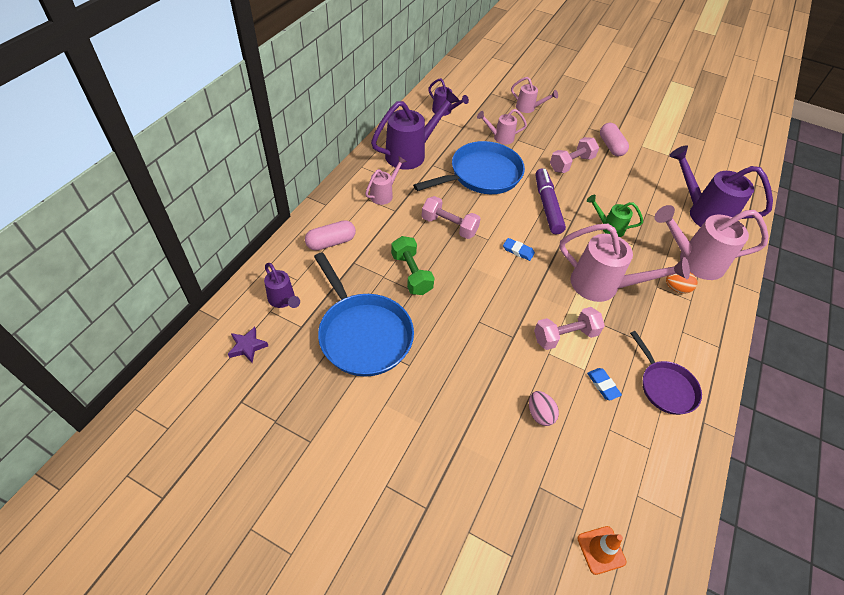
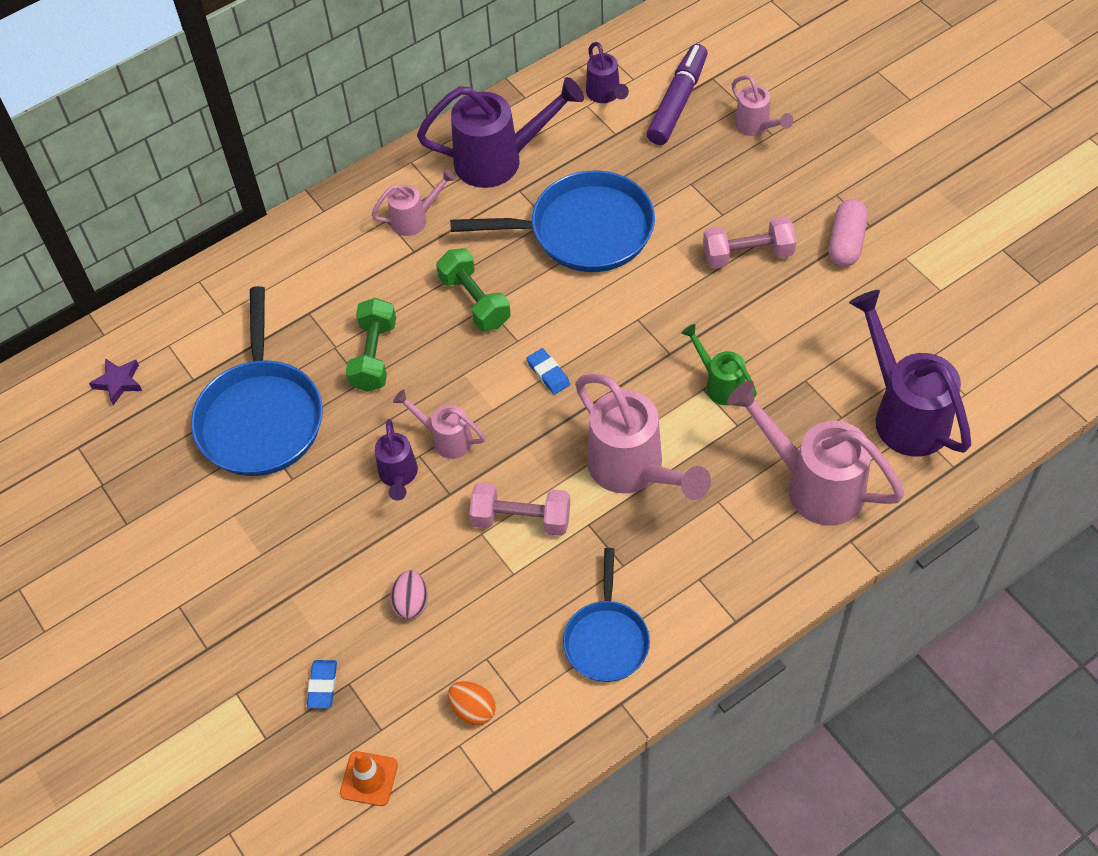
camera: 35 degrees right, 5 degrees up
purple watering can [264,263,300,308] -> purple watering can moved to [375,419,418,501]
pink capsule [305,220,356,251] -> none
pink dumbbell [422,196,481,239] -> green dumbbell [436,248,511,331]
pink watering can [477,109,527,144] -> pink watering can moved to [393,389,485,459]
purple marker [535,168,566,235] -> purple marker moved to [647,44,708,145]
blue eraser [587,368,622,400] -> blue eraser moved to [307,660,337,709]
purple pan [630,331,702,415] -> blue pan [563,548,650,682]
orange egg [666,273,697,294] -> orange egg moved to [448,681,496,725]

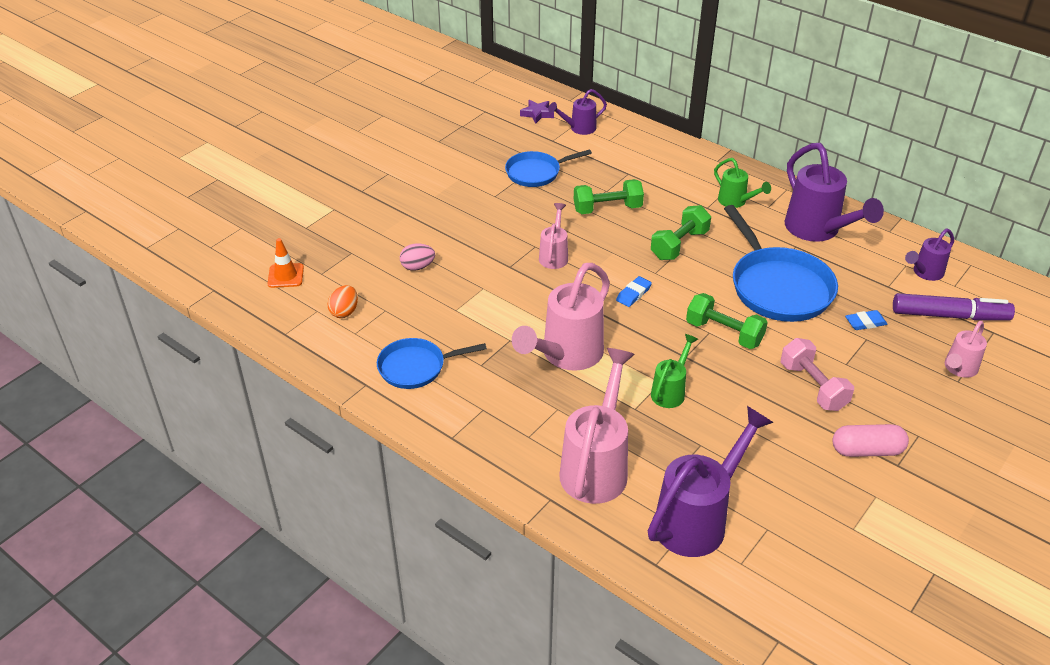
camera: 70 degrees right, 15 degrees down
blue pan [191,286,323,476] -> blue pan [505,149,592,187], size x0.60
blue eraser [307,660,337,709] -> blue eraser moved to [845,310,888,330]
pink watering can [371,169,456,236] -> green watering can [714,158,771,208]
purple watering can [375,419,418,501] -> purple watering can moved to [548,89,607,135]
pink dumbbell [469,482,570,536] -> none
none -> green dumbbell [686,293,768,349]

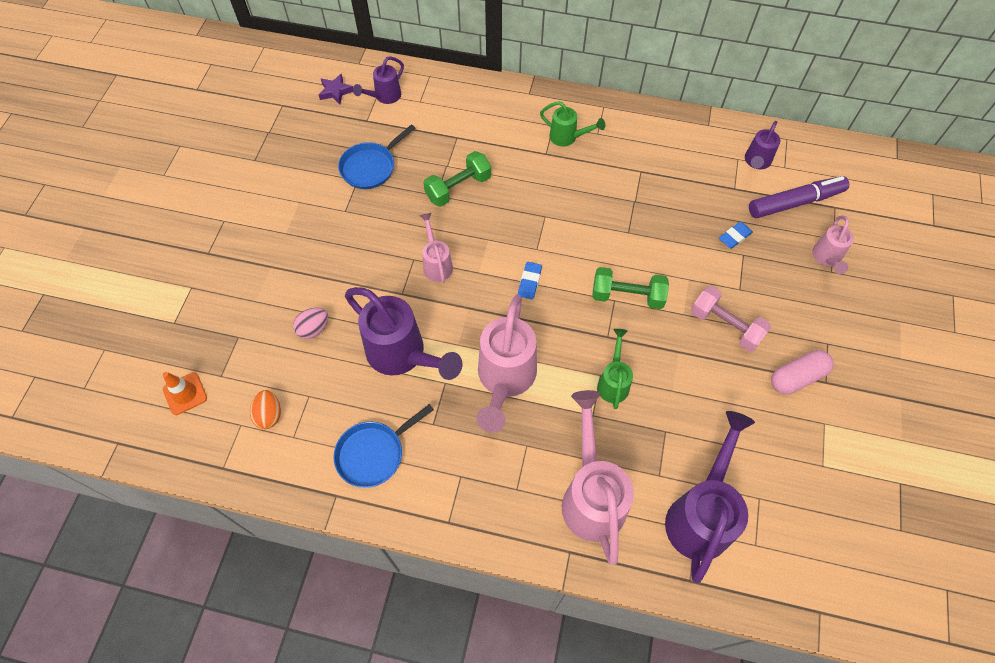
camera: 25 degrees left, 20 degrees up
green dumbbell [651,205,711,260] -> none
blue pan [724,205,838,322] -> none
purple watering can [785,143,884,242] -> purple watering can moved to [345,287,462,380]

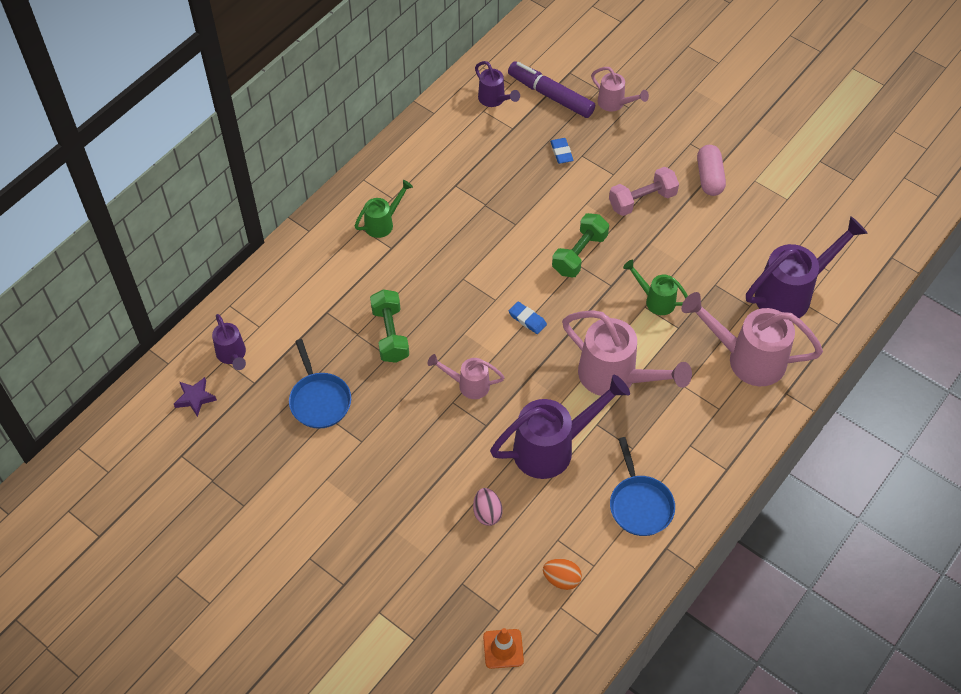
camera: 65 degrees left, 5 degrees down
purple watering can [665,411,755,583] -> purple watering can turned 105 degrees clockwise [746,216,868,318]
purple marker [749,176,849,218] -> purple marker turned 60 degrees counterclockwise [508,61,595,118]

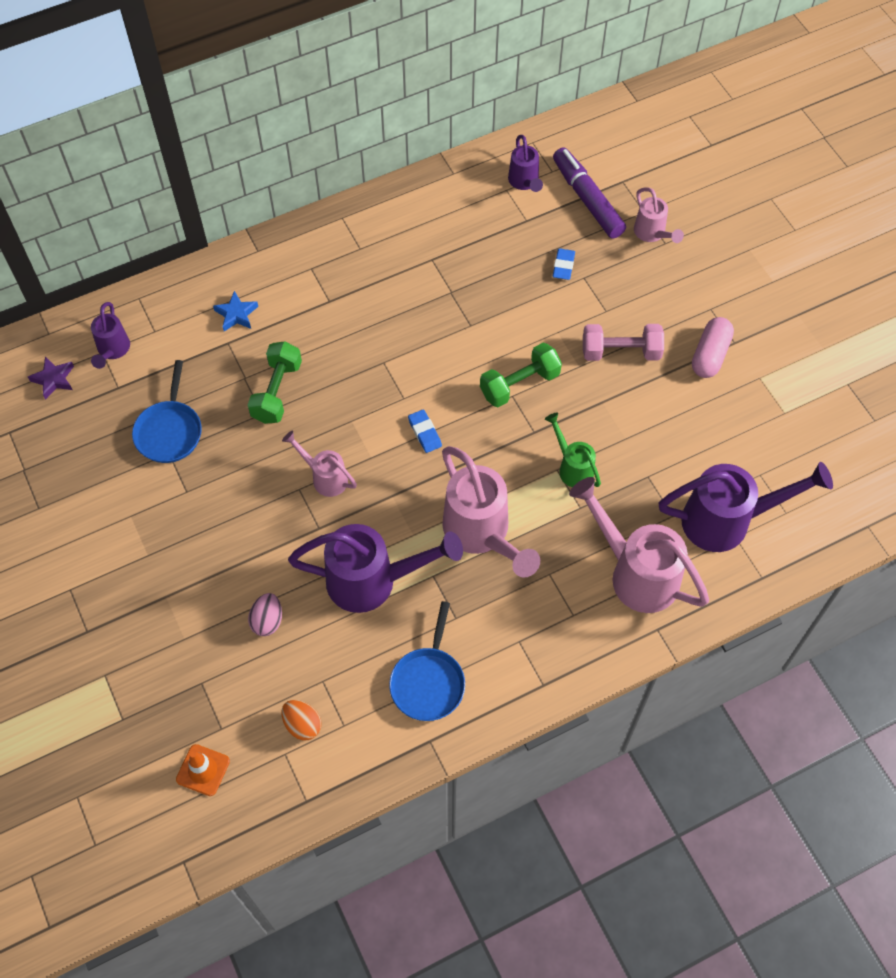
camera: 25 degrees right, 5 degrees up
green watering can [355,180,413,238] -> none
none -> blue star [213,291,258,331]

